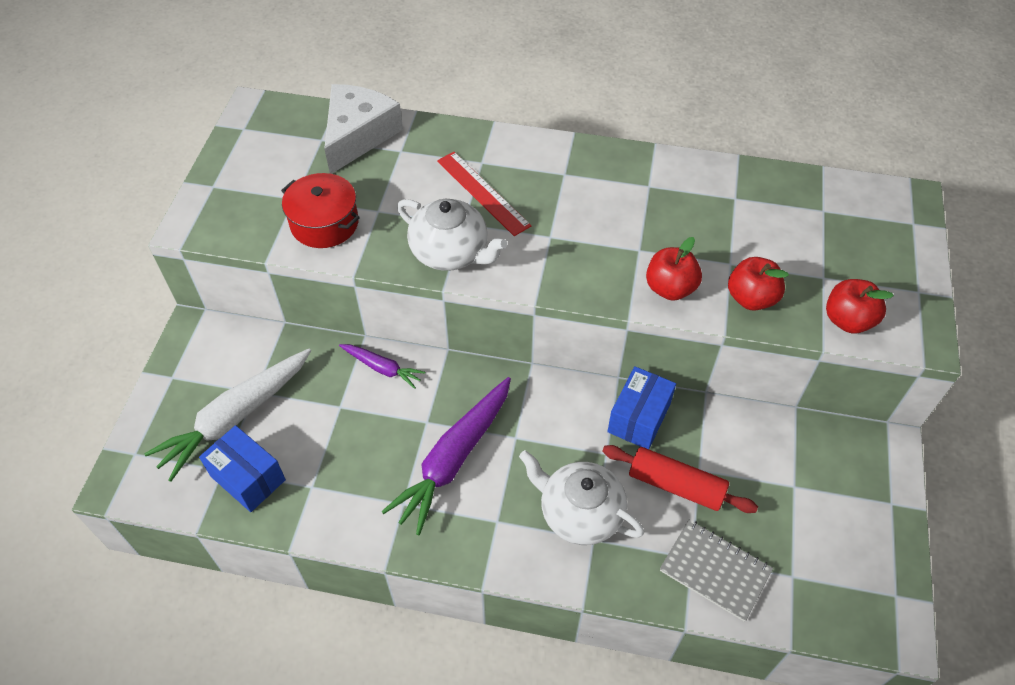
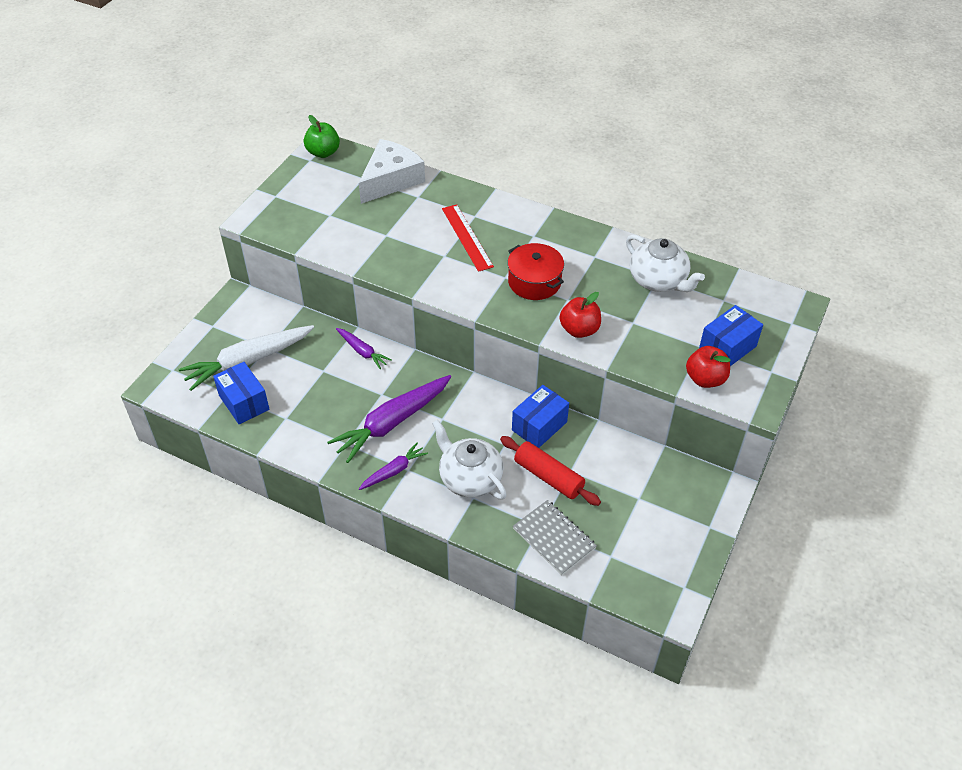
camera: 15 degrees right, 5 degrees down
red pot [281,173,360,248] -> red pot moved to [508,243,564,300]
white teapot [397,199,507,271] -> white teapot moved to [626,234,705,292]
red apple [728,257,789,311] -> none
none -> green apple [304,115,340,158]
none -> purple carrot [359,443,428,490]
none -> blue box [699,305,763,366]

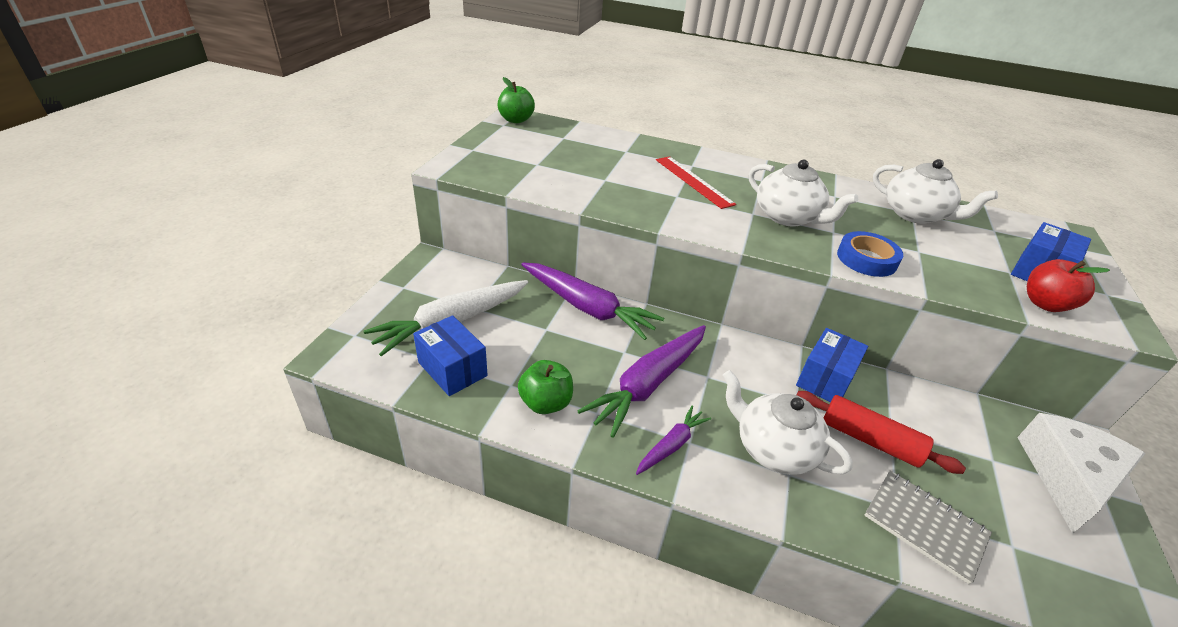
camera: 10 degrees left, 10 degrees down
purple carrot [336,328,392,369] -> purple carrot [521,262,664,340], size x1.91
white cheese [359,139,425,204] -> white cheese moved to [1017,413,1146,534]
red pot [508,243,564,300] -> white teapot [749,160,858,227]
red apple [560,292,601,338] -> blue tape [837,231,903,277]
none -> green apple [518,360,573,414]

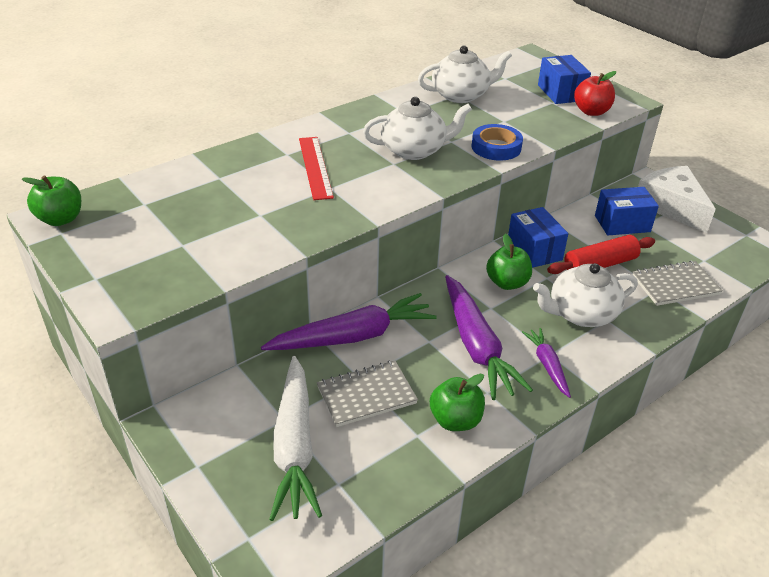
camera: 55 degrees left, 0 degrees up
blue box [413,315,487,396] -> blue box moved to [595,187,659,235]
red ruler [656,156,736,209] -> red ruler turned 75 degrees clockwise [299,137,334,200]
none -> grey notebook [317,360,418,427]
none -> green apple [486,234,532,290]

